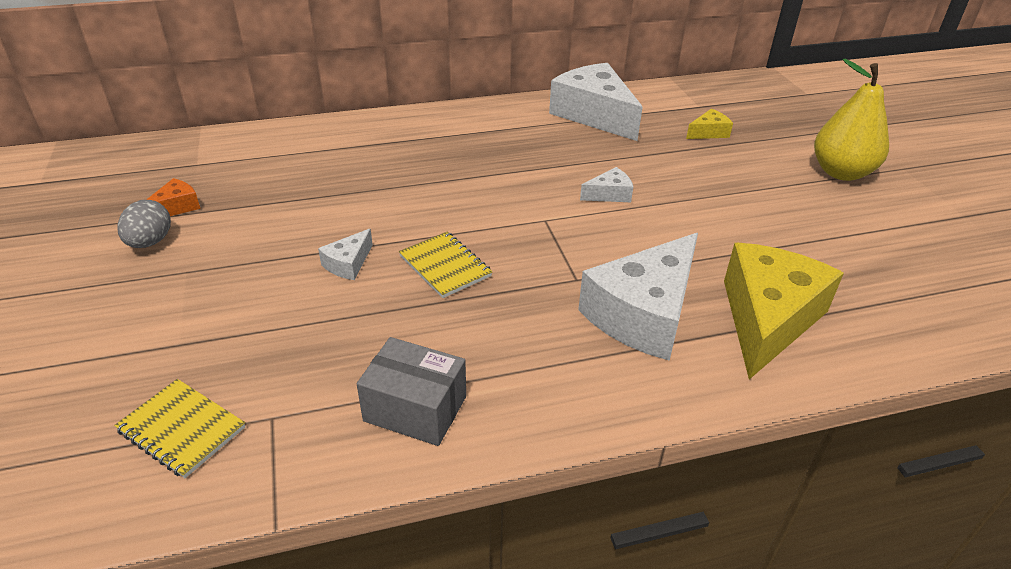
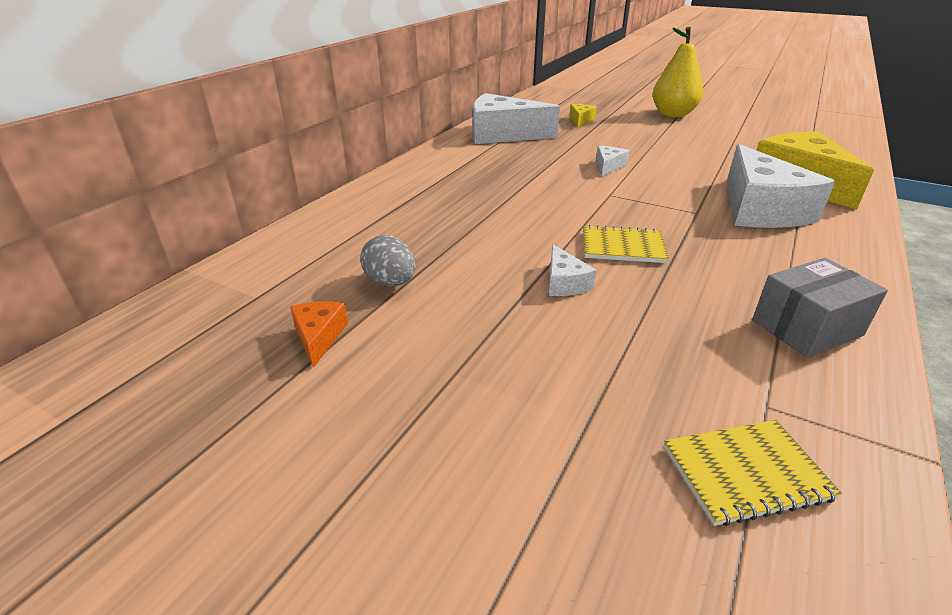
camera: 45 degrees left, 5 degrees down
grey egg [117,200,171,248] -> grey egg moved to [361,235,416,286]

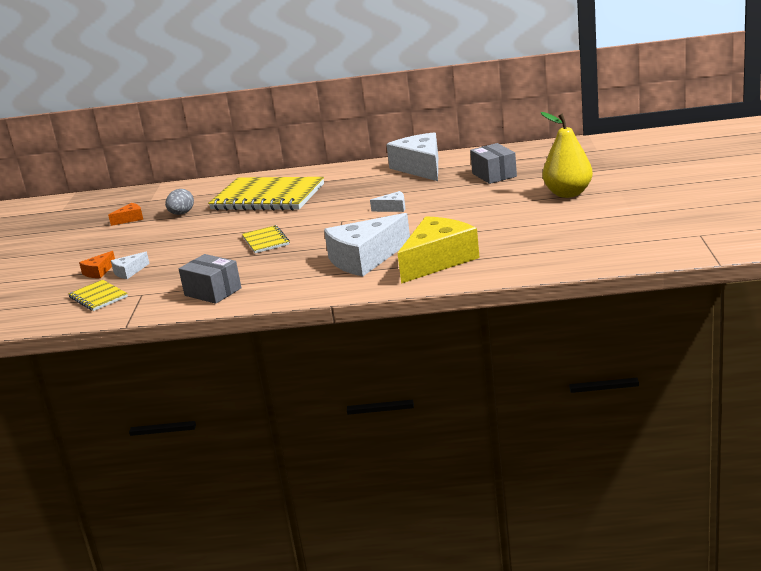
camera: 65 degrees right, 10 degrees down
white cheese [549,244,596,296] -> white cheese moved to [111,252,150,279]
yellow cheese [569,104,597,127] -> grey box [470,143,517,184]
none -> orange cheese [79,251,115,278]
none -> yellow notebook [208,177,324,211]

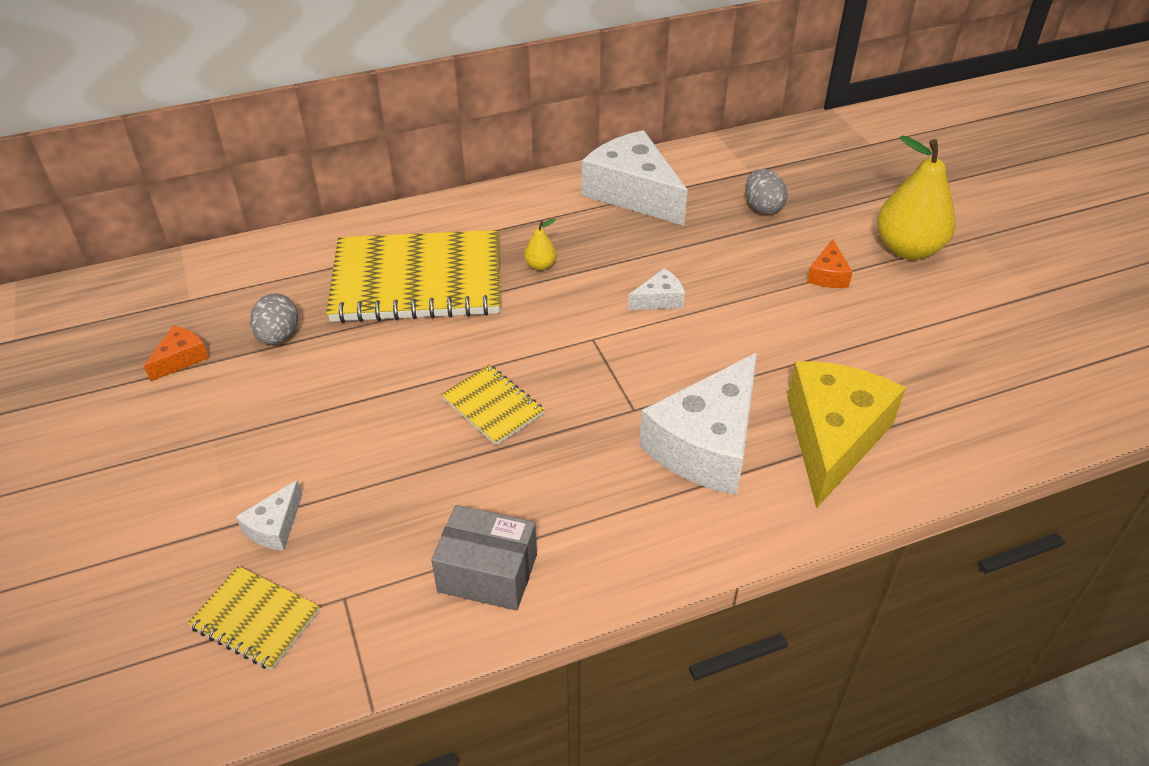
camera: 25 degrees left, 20 degrees up
orange cheese [79,251,115,278] -> orange cheese moved to [807,239,853,288]
grey box [470,143,517,184] -> grey egg [745,169,788,215]
none -> yellow pear [524,218,557,271]

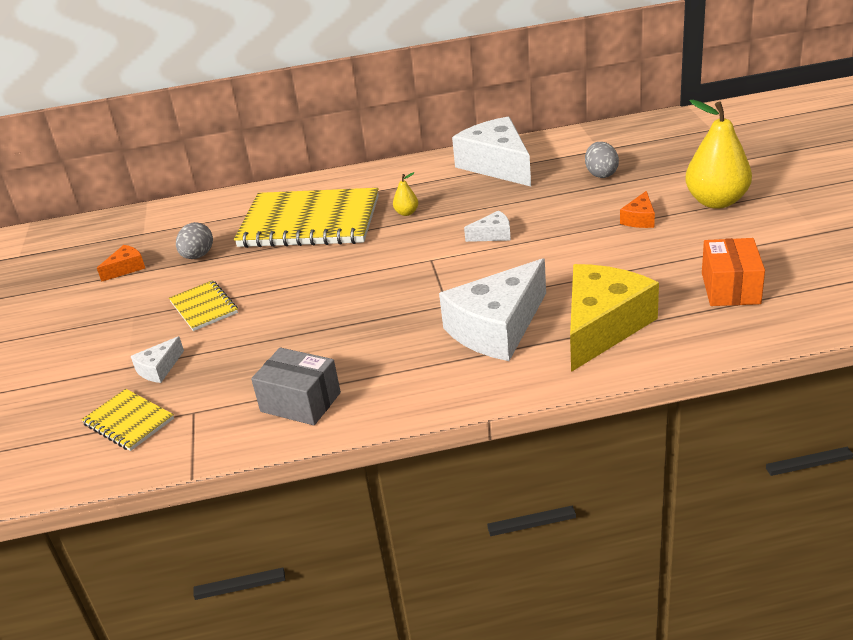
camera: 15 degrees right, 10 degrees down
yellow notebook [441,365,545,445] -> yellow notebook moved to [169,280,238,331]
none -> orange box [702,238,765,306]

